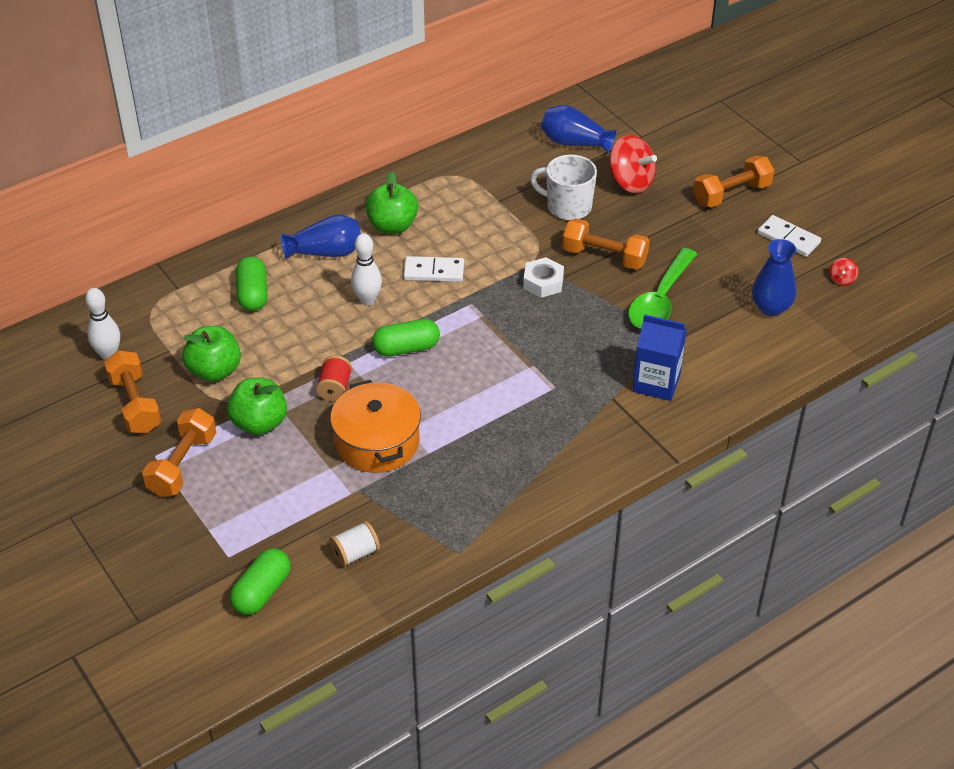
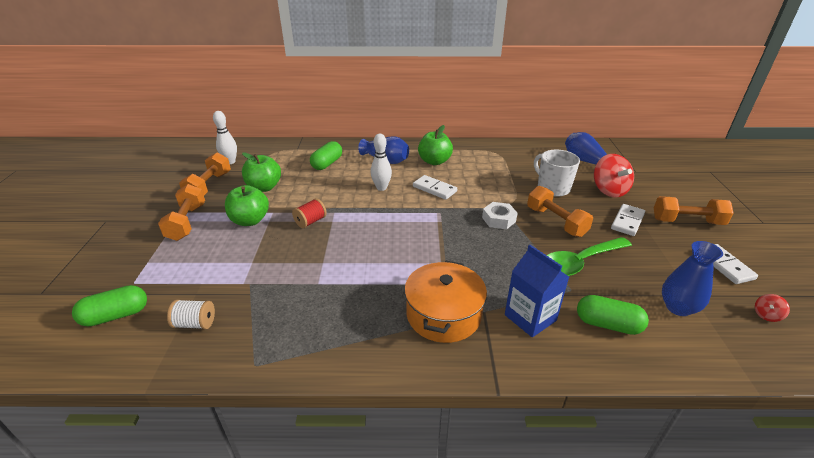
camera: 35 degrees right, 10 degrees down
orange dumbbell [142,408,216,497] -> orange dumbbell turned 60 degrees counterclockwise [158,184,205,241]
orange pot [330,380,421,473] -> orange pot moved to [404,261,487,343]
green capsule [372,319,440,357] -> green capsule moved to [577,295,649,335]
none -> white domino [611,204,645,236]

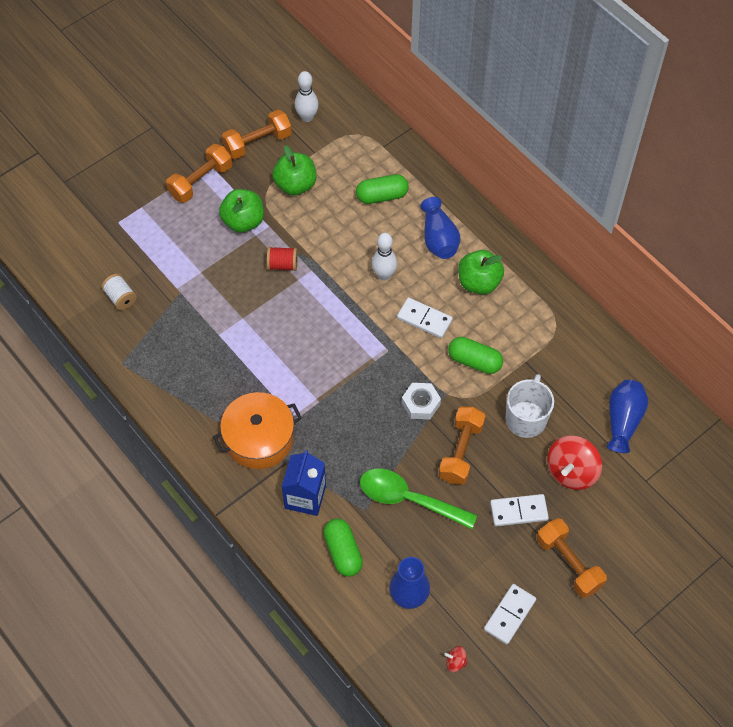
camera: 50 degrees right, 25 degrees up
green capsule [72,285,147,326] -> green capsule moved to [448,337,503,374]
white domino [413,175,457,200] -> white domino turned 60 degrees counterclockwise [397,298,453,338]

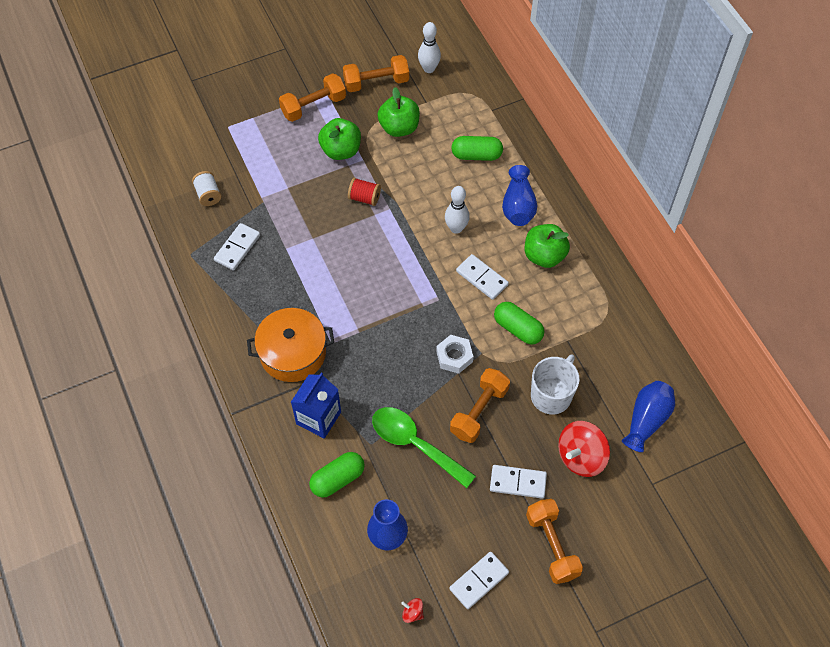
camera: 15 degrees right, 0 degrees up
green capsule [323,519,363,576] -> green capsule turned 60 degrees clockwise [309,452,365,498]
none -> white domino [214,223,260,271]

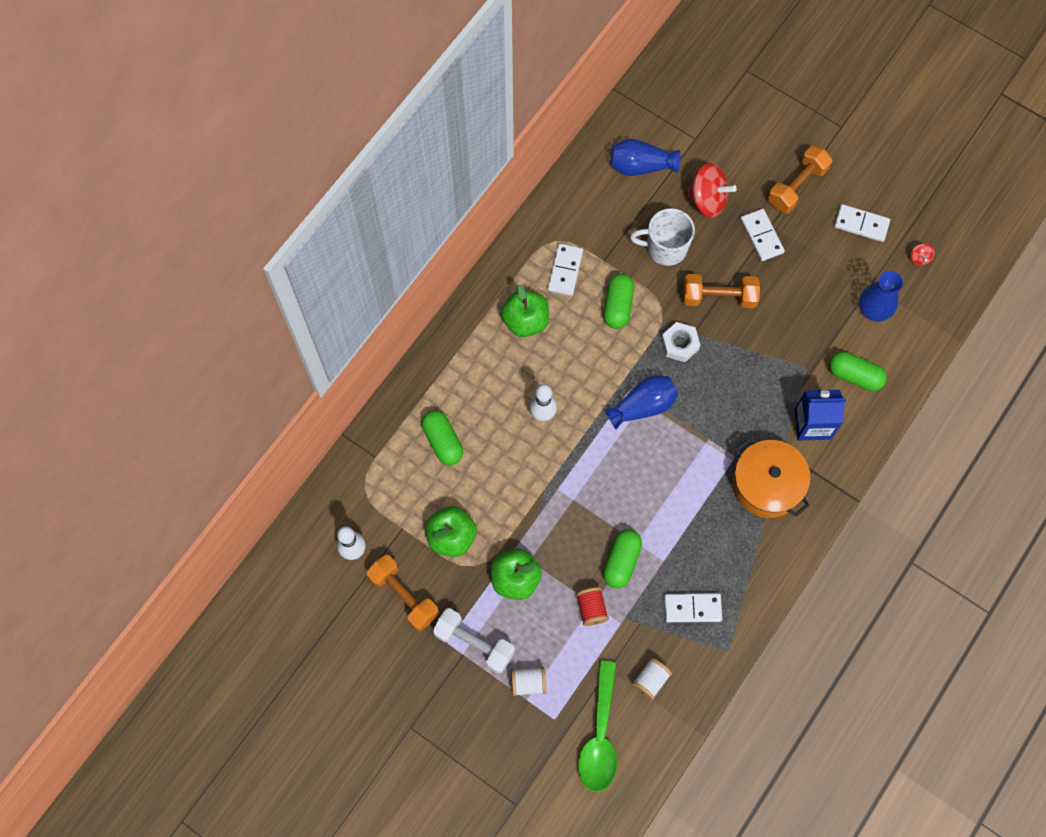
camera: 120 degrees left, 10 degrees up
orange dumbbell [279,73,346,122] -> white dumbbell [433,608,515,674]
red spool [348,178,381,206] -> red spool moved to [576,587,609,626]
green spoon [372,407,476,488] -> green spoon moved to [578,661,617,792]
white domino [456,254,509,300] -> white domino moved to [548,244,583,296]
blue vase [502,165,537,226] -> blue vase moved to [605,375,678,430]
none -> white spool [511,667,546,696]
none -> green capsule [603,529,642,588]

